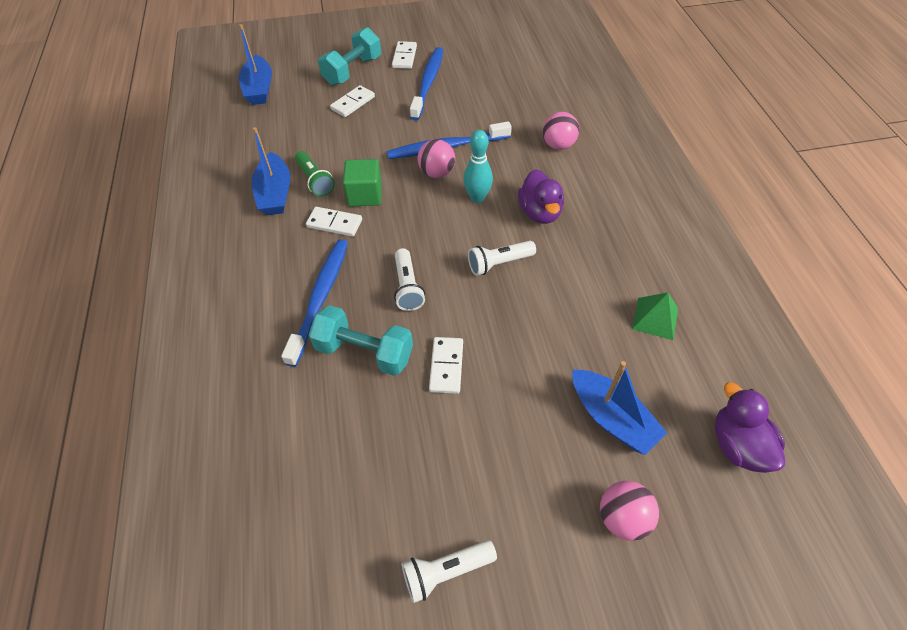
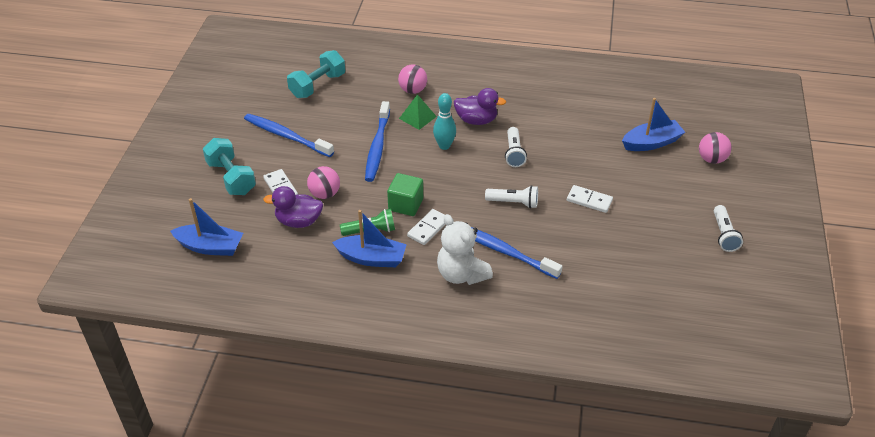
camera: 70 degrees left, 10 degrees down
turquoise dumbbell [309,305,413,376] -> turquoise dumbbell moved to [287,50,345,98]
white domino [392,41,417,69] -> none
pink ball [418,139,455,178] -> pink ball moved to [307,166,340,199]
green pyramid [632,292,678,340] -> green pyramid moved to [399,94,437,130]
purple duck [715,382,785,473] -> purple duck moved to [263,186,323,228]
none -> white teddy bear [437,214,493,285]

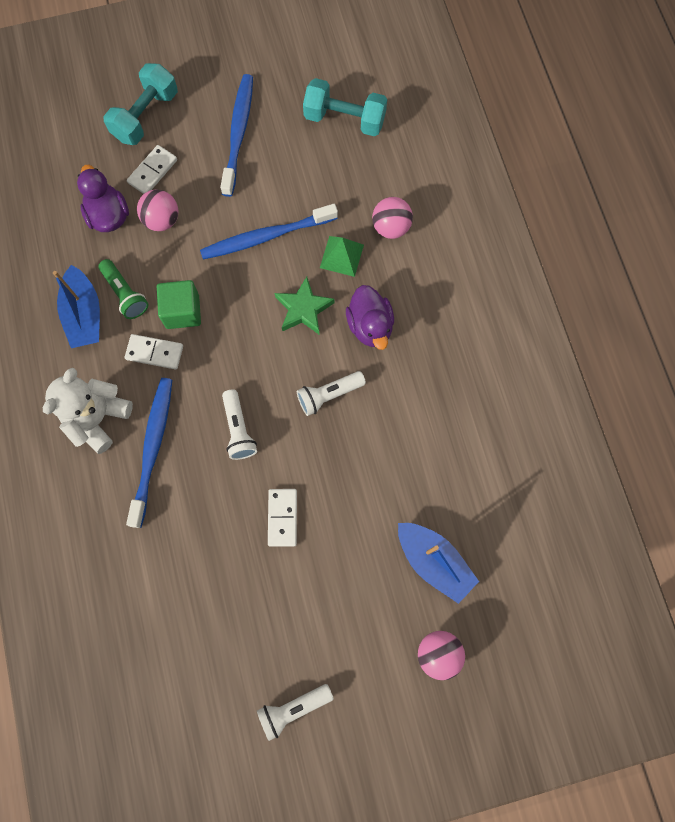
camera: 65 degrees right, 30 degrees up
blue boat [170,198,243,256] -> none
turquoise bowling pin [433,93,456,150] -> green star [275,276,335,334]

